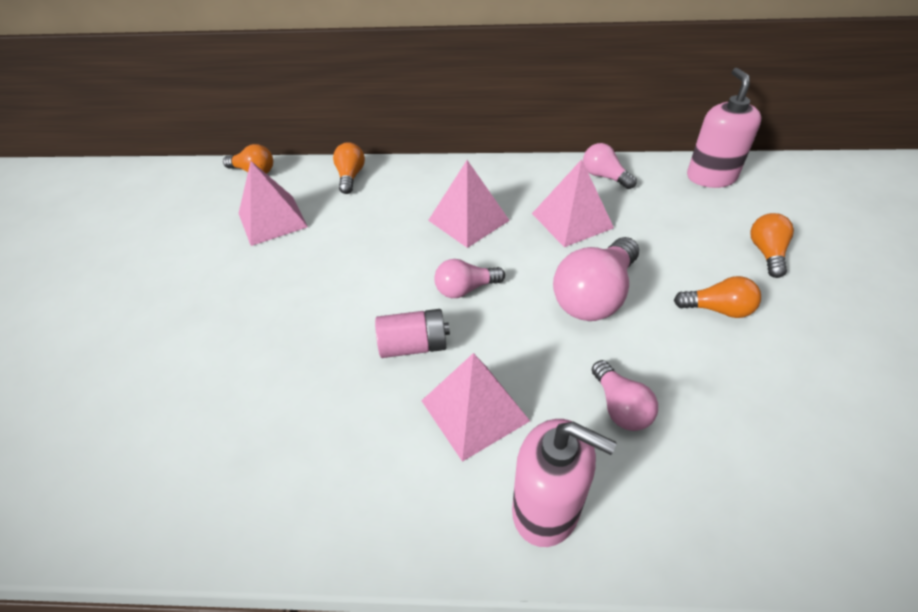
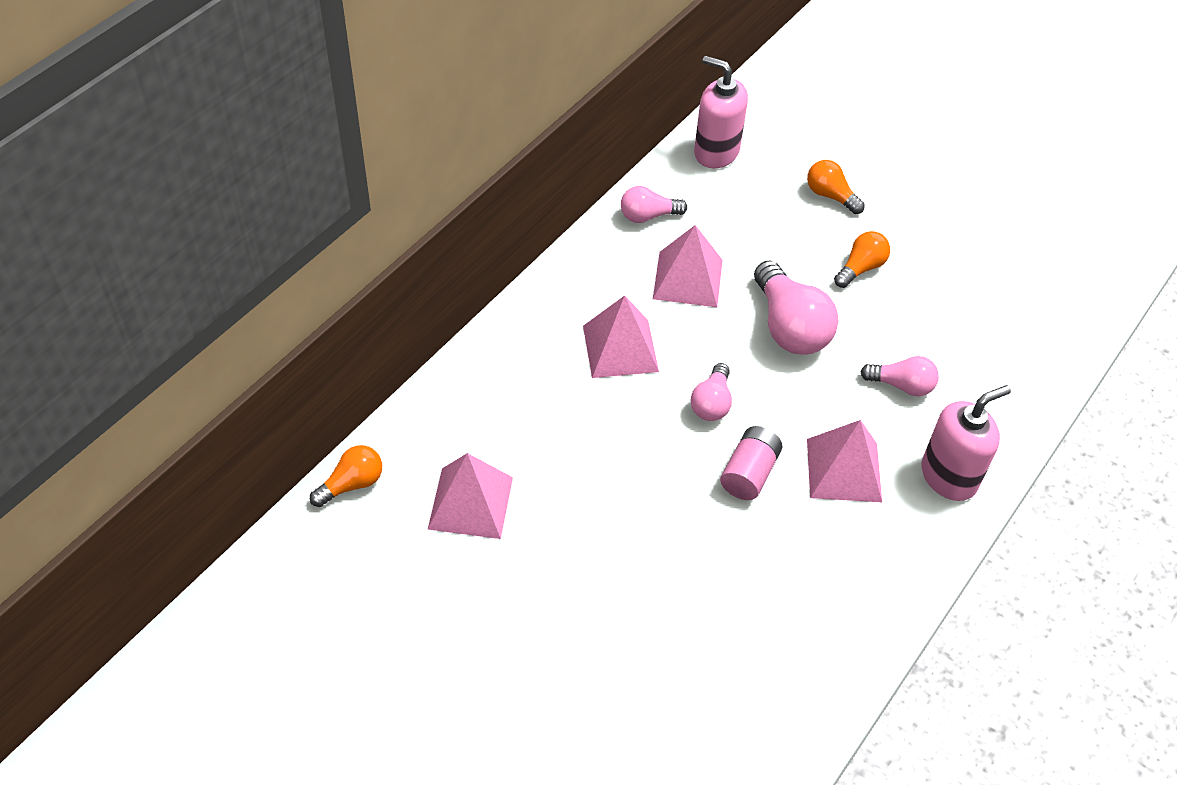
camera: 60 degrees left, 5 degrees up
orange light bulb [333,142,365,194] -> none

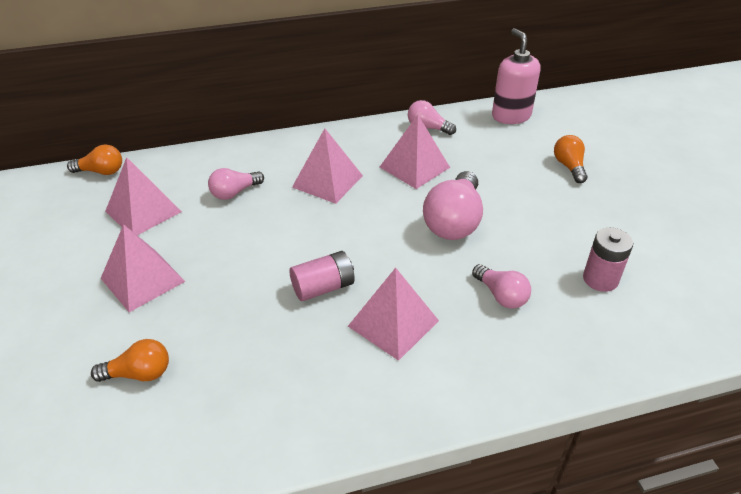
camera: 40 degrees right, 10 degrees down
pink light bulb [691,363,732,421] -> pink light bulb moved to [208,168,264,200]
orange light bulb [834,231,890,288] -> orange light bulb moved to [91,339,169,382]
pink soap dispenser [921,385,1011,501] -> none
none -> pink pyramid [100,224,185,312]
none -> pink battery [583,228,633,292]

